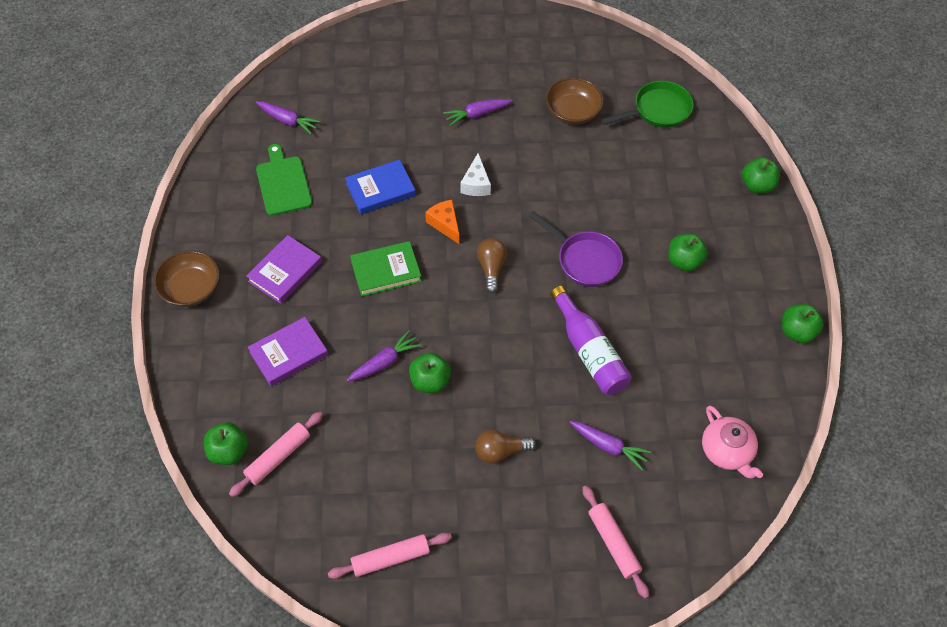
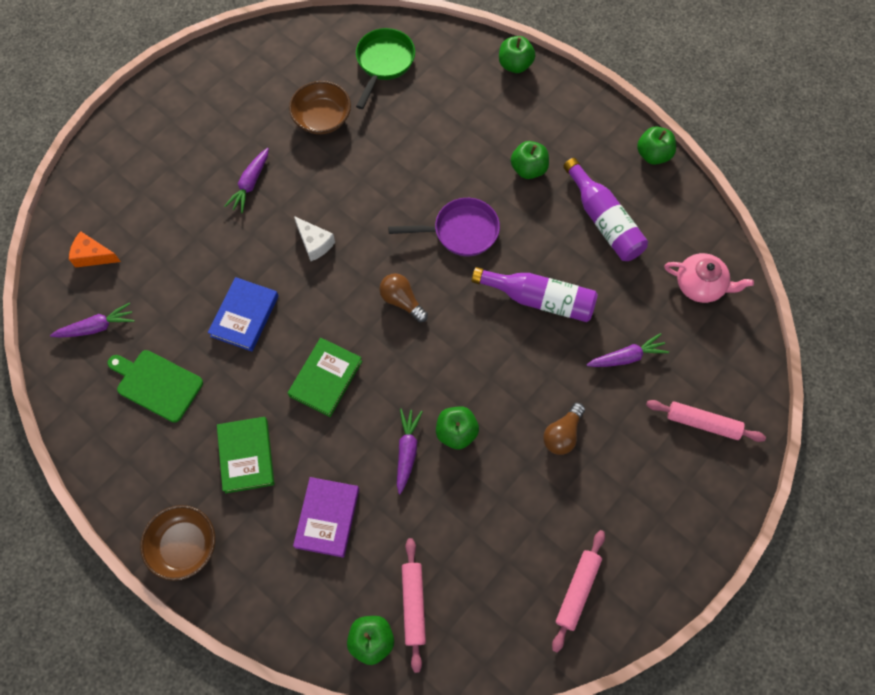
camera: 45 degrees left, 10 degrees up
purple book [246,235,322,304] -> green book [217,417,275,493]
orange cheese [425,200,459,244] -> orange cheese moved to [69,231,121,267]
none -> purple bottle [563,158,648,261]

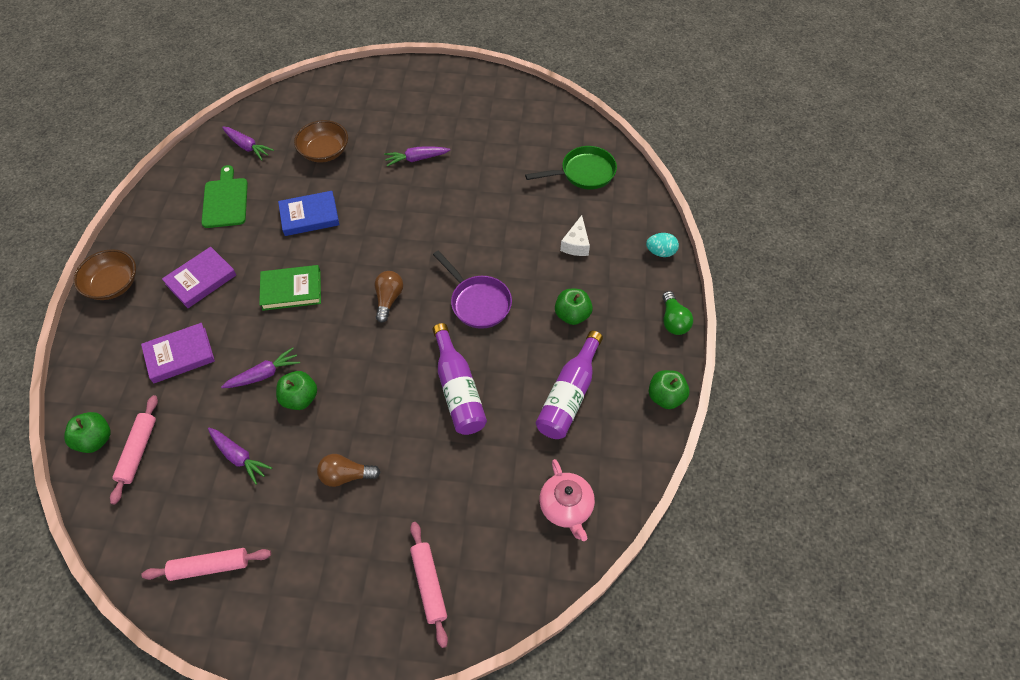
camera: 55 degrees right, 10 degrees down
orange cheese [69,231,121,267] -> none
green book [217,417,275,493] -> purple book [162,247,236,308]
brown bowl [289,81,351,134] -> brown bowl moved to [294,120,348,163]
white cheese [294,216,335,261] -> white cheese moved to [560,215,590,256]
pink rolling pin [402,538,426,673] -> pink rolling pin turned 45 degrees counterclockwise [110,395,158,505]
green apple [499,36,535,73] -> turquoise egg [646,233,679,257]
purple carrot [586,333,669,367] -> purple carrot moved to [208,428,272,485]
none -> green light bulb [662,291,693,335]

